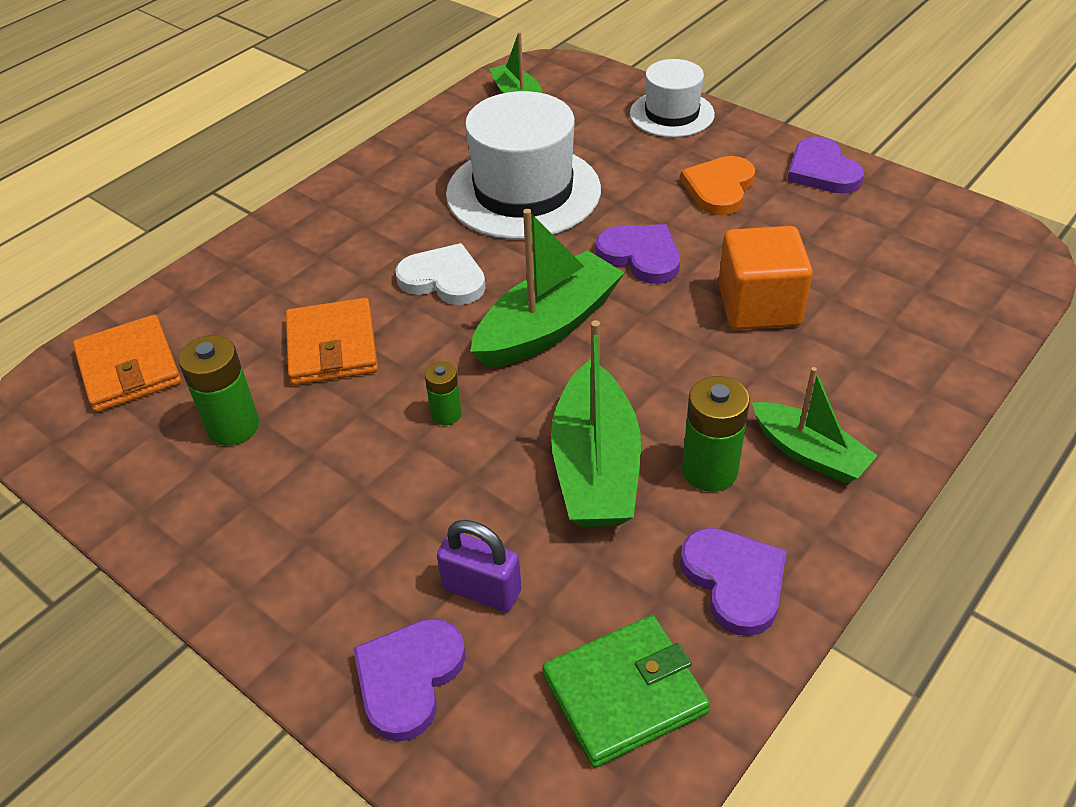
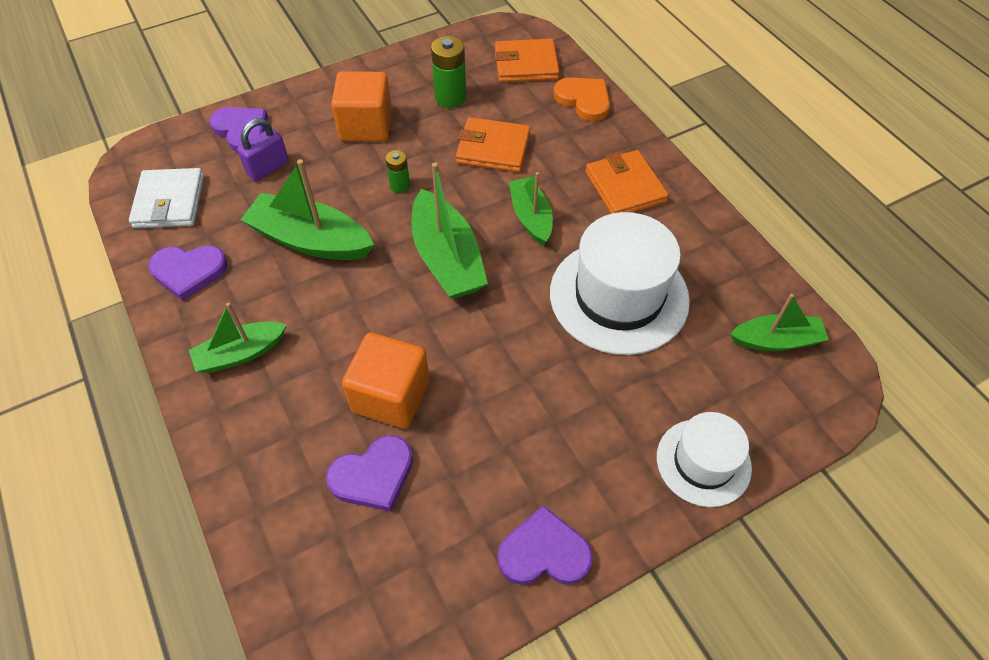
camera: 110 degrees right, 10 degrees up
white heart [395,243,486,305] -> green boat [509,172,553,245]
green wallet [542,615,710,768] -> white wallet [129,168,204,228]
purple heart [596,224,680,284] -> purple heart moved to [326,435,413,512]
orange heart [680,156,755,215] -> orange heart moved to [553,77,610,121]
green battery [682,376,750,492] -> none
none -> orange cube [331,71,392,142]
none -> orange wallet [585,150,669,214]

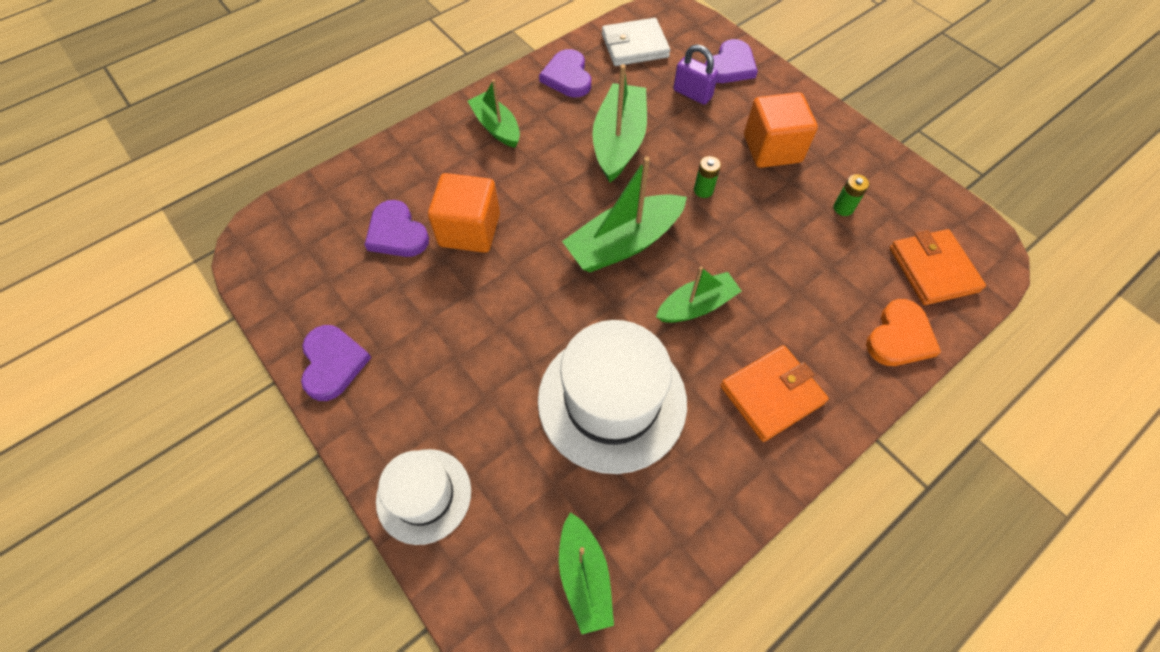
camera: 80 degrees right, 5 degrees up
green battery [431,36,466,108] -> green battery [834,174,869,216], size x0.59
orange wallet [456,117,531,172] -> none

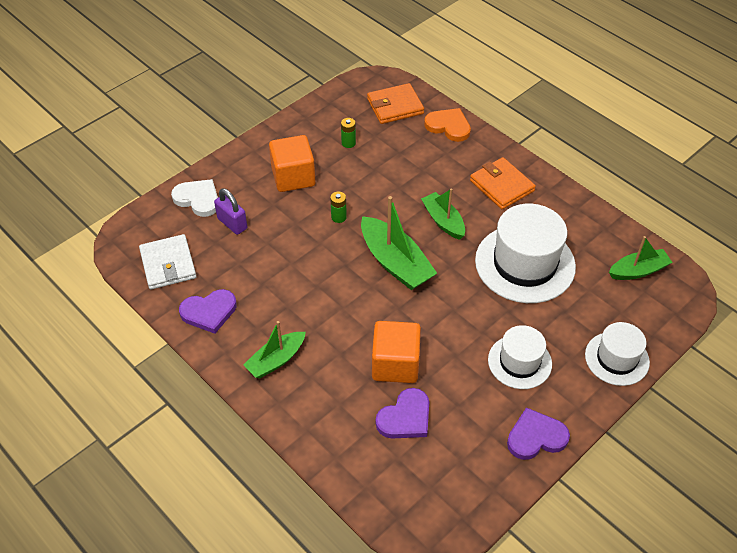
camera: 95 degrees left, 10 degrees down
green boat [592,64,647,183] -> none
purple padlock [673,44,718,105] -> purple padlock turned 75 degrees counterclockwise [214,188,247,235]
purple heart [705,39,758,83] -> white heart [171,179,218,217]
none -> white hat [488,325,552,389]

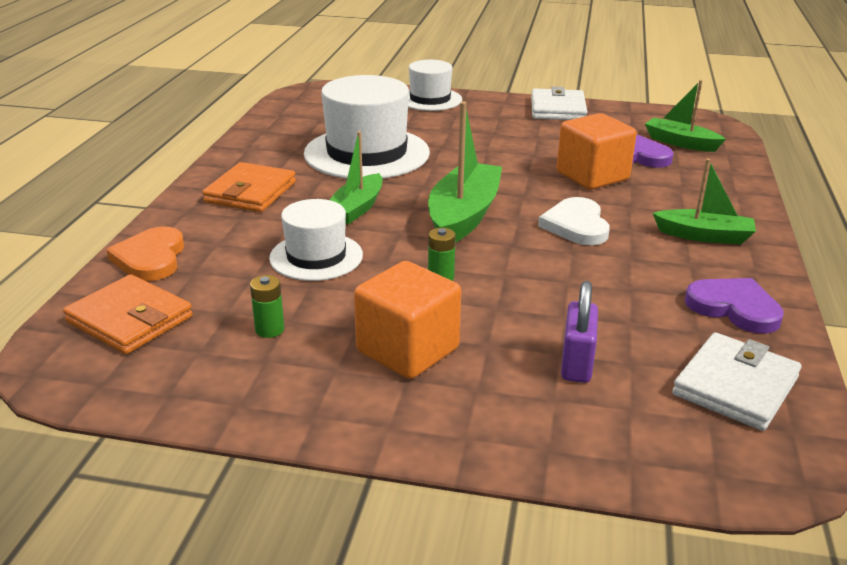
camera: 125 degrees left, 20 degrees down
white heart [171,179,218,217] -> white heart moved to [538,197,610,245]
white hat [488,325,552,389] -> white hat moved to [269,199,363,281]
purple heart [507,408,570,460] -> white wallet [531,87,588,120]
green boat [609,236,673,280] -> green boat moved to [645,80,726,152]

